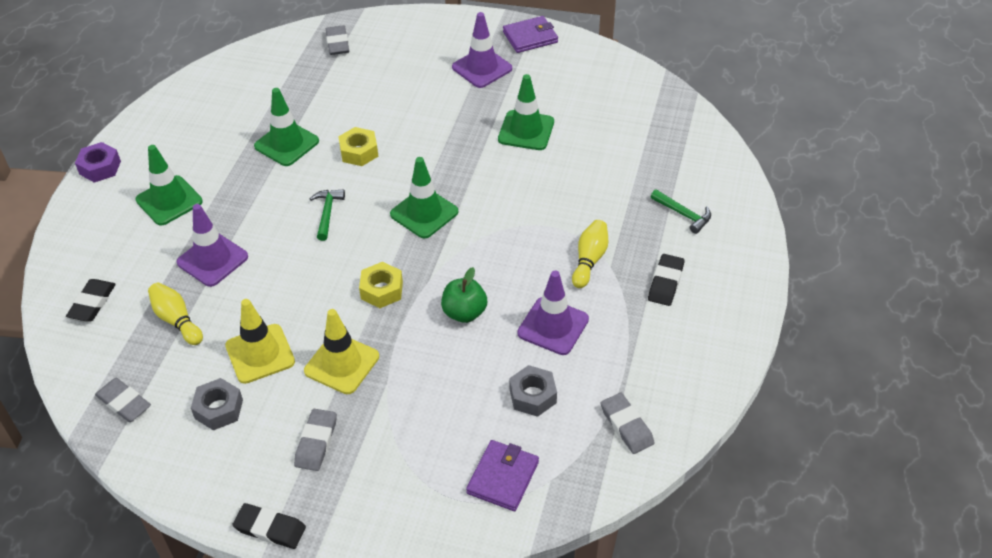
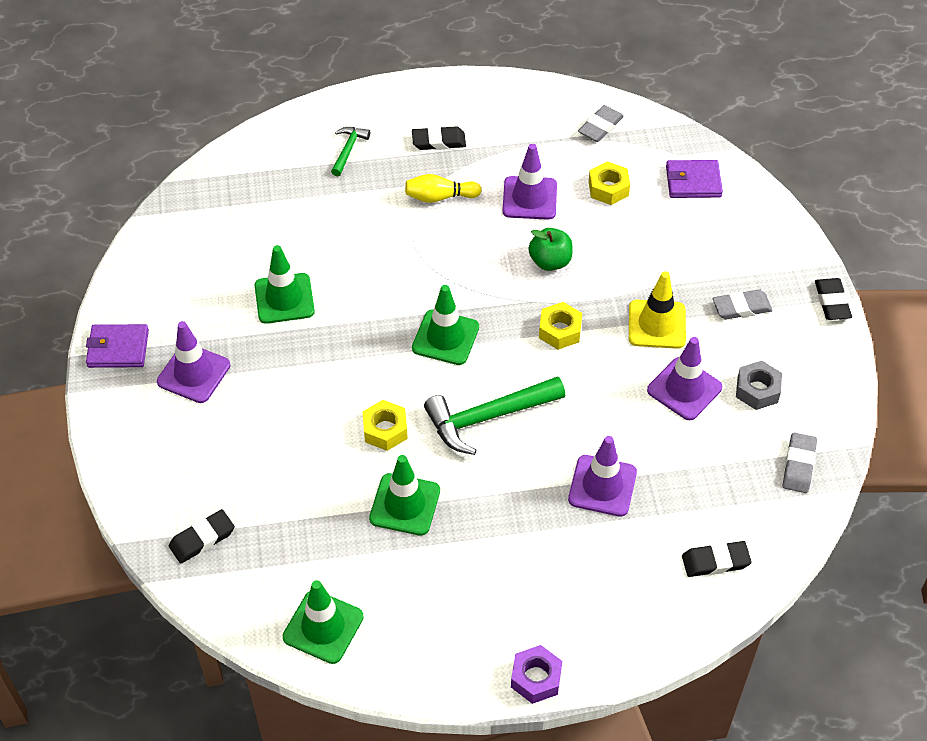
camera: 115 degrees left, 5 degrees up
green traffic cone [136,145,203,226] -> green traffic cone moved to [282,580,364,664]
yellow bowling pin [148,283,203,345] -> none
yellow traffic cone [225,299,295,384] -> purple traffic cone [647,337,722,420]
green hammer [310,190,345,241] -> green hammer [424,376,565,455], size x1.90
grey eraser [326,25,349,55] -> black eraser [169,509,235,563]
purple wallet [503,16,558,53] -> purple wallet turned 45 degrees counterclockwise [86,324,149,368]
grey nut [509,365,557,417] -> yellow nut [589,161,630,205]

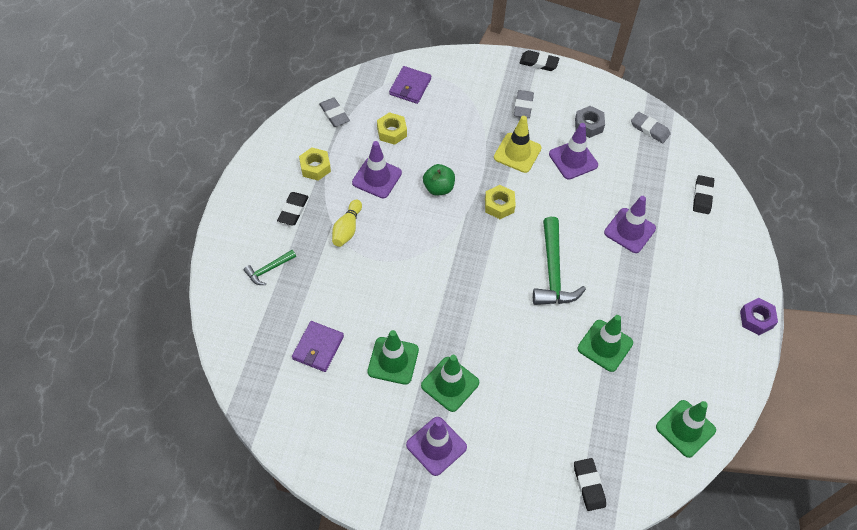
camera: 70 degrees left, 5 degrees up
purple wallet [86,324,149,368] -> purple wallet moved to [292,321,344,372]
green hammer [331,127,370,176] -> green hammer turned 75 degrees counterclockwise [244,250,296,285]
yellow nut [363,400,408,451] -> yellow nut moved to [299,148,331,181]
green traffic cone [412,285,479,365] -> green traffic cone moved to [421,355,479,412]

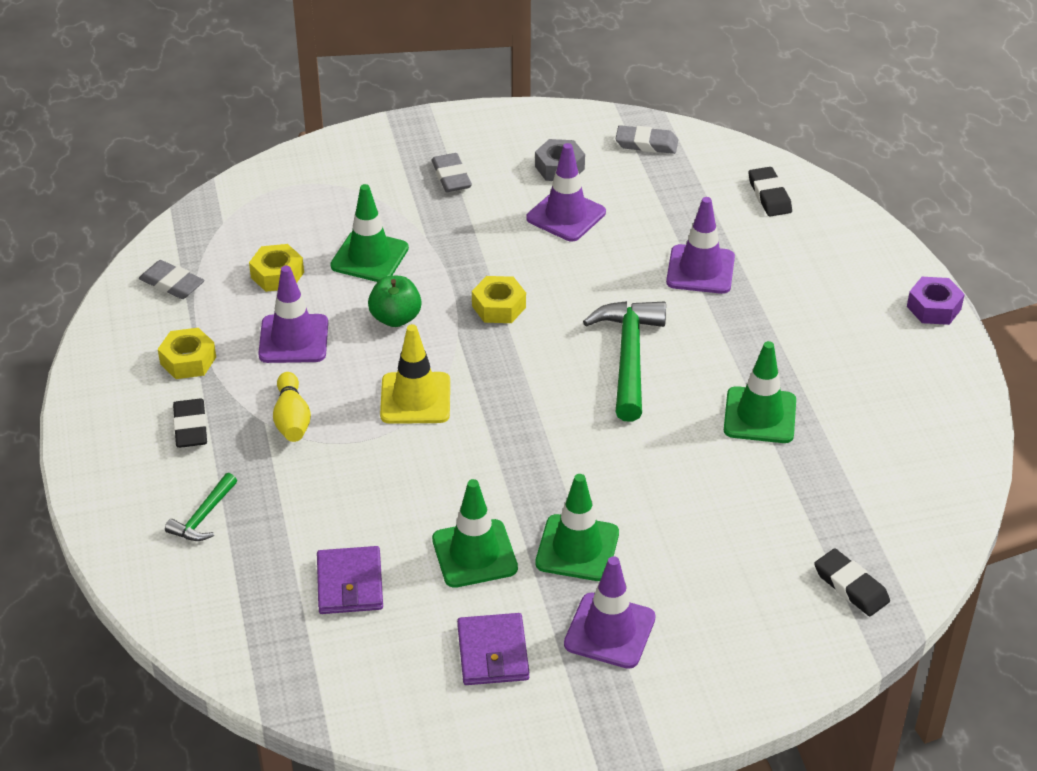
camera: 25 degrees left, 15 degrees down
purple wallet [389,66,431,104] -> purple wallet moved to [457,613,529,685]
yellow traffic cone [494,116,542,173] -> yellow traffic cone moved to [380,324,450,424]
black eraser [520,50,560,71] -> none
green hammer [533,217,586,305] -> green hammer turned 150 degrees counterclockwise [583,301,666,422]
green traffic cone [656,400,716,458] -> green traffic cone moved to [330,184,409,282]

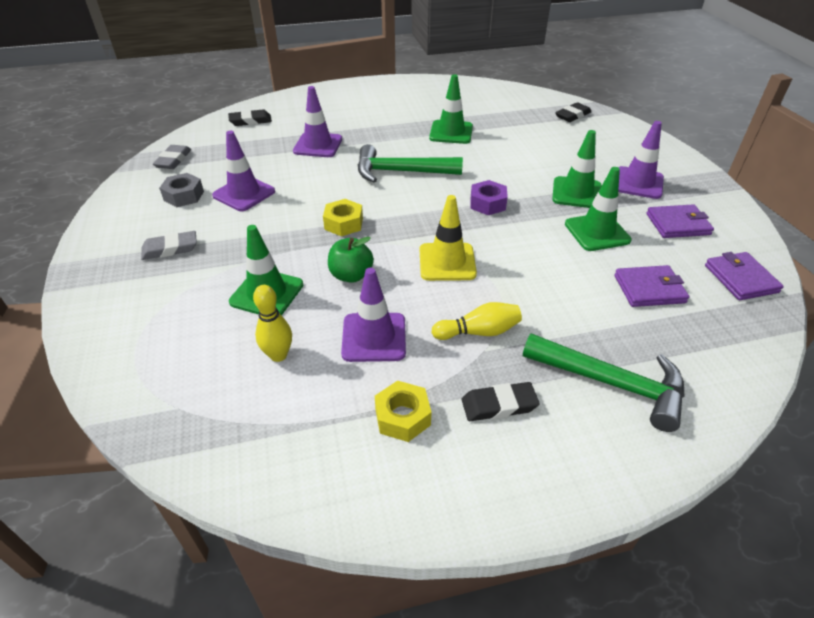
camera: 90 degrees left, 0 degrees up
grey eraser [139,260,204,299] -> none
green hammer [165,473,237,541] -> green hammer [523,333,685,432], size x1.90
yellow nut [249,244,304,292] -> yellow bowling pin [253,285,292,362]
purple nut [907,277,965,325] -> purple nut moved to [471,180,508,215]
none -> purple wallet [705,252,784,300]

